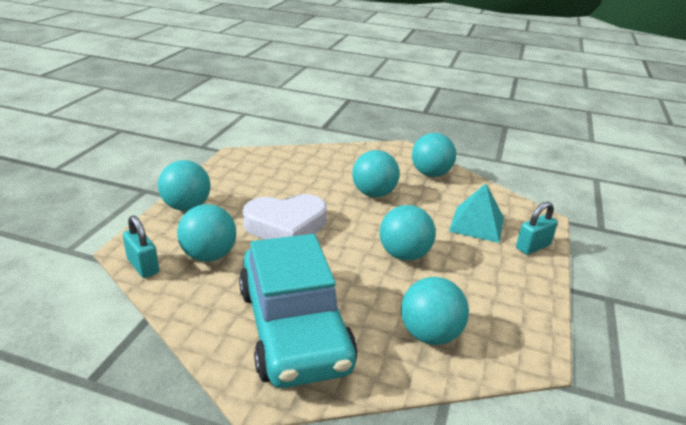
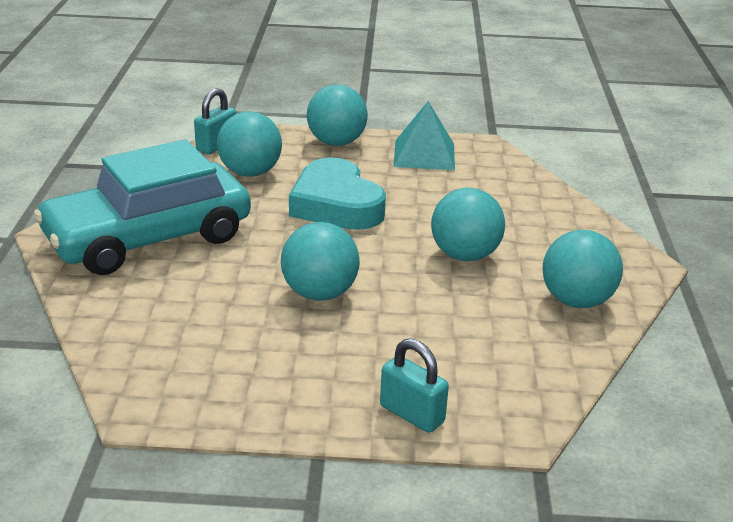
camera: 75 degrees right, 0 degrees up
white heart [243,194,327,239] -> turquoise heart [289,157,386,230]
turquoise ball [401,277,469,345] -> none
turquoise pyramid [449,184,504,243] -> turquoise pyramid moved to [394,101,455,170]

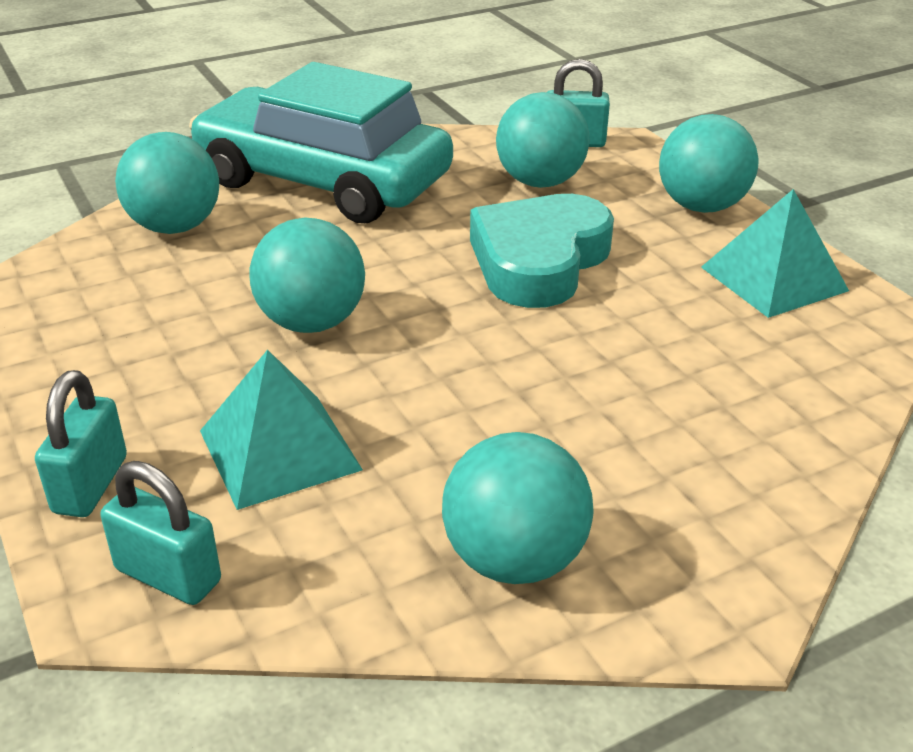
camera: 60 degrees right, 5 degrees up
turquoise ball [431,188,505,261] -> turquoise ball moved to [115,132,219,234]
none -> turquoise padlock [100,461,221,605]
none -> turquoise pyramid [200,350,363,510]

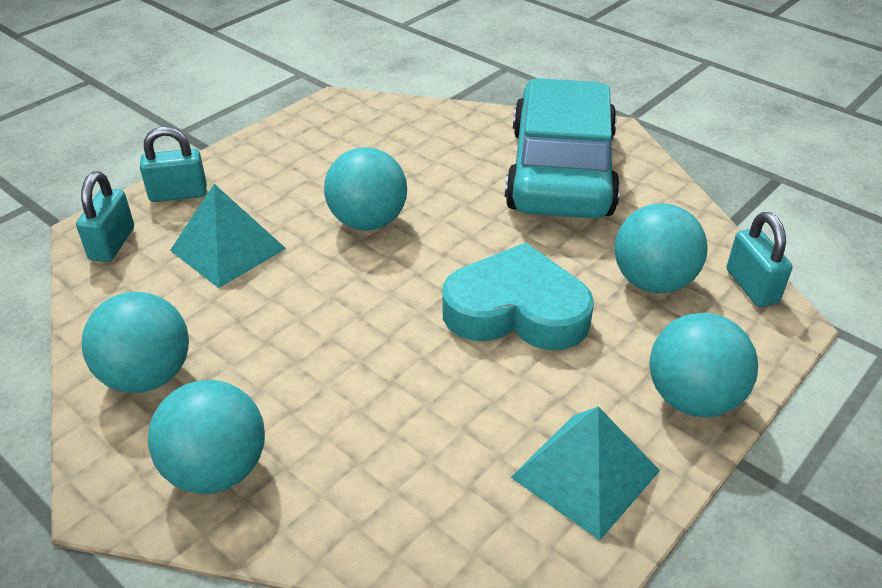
camera: 70 degrees right, 5 degrees up
turquoise ball [115,132,219,234] -> turquoise ball moved to [148,380,265,494]

